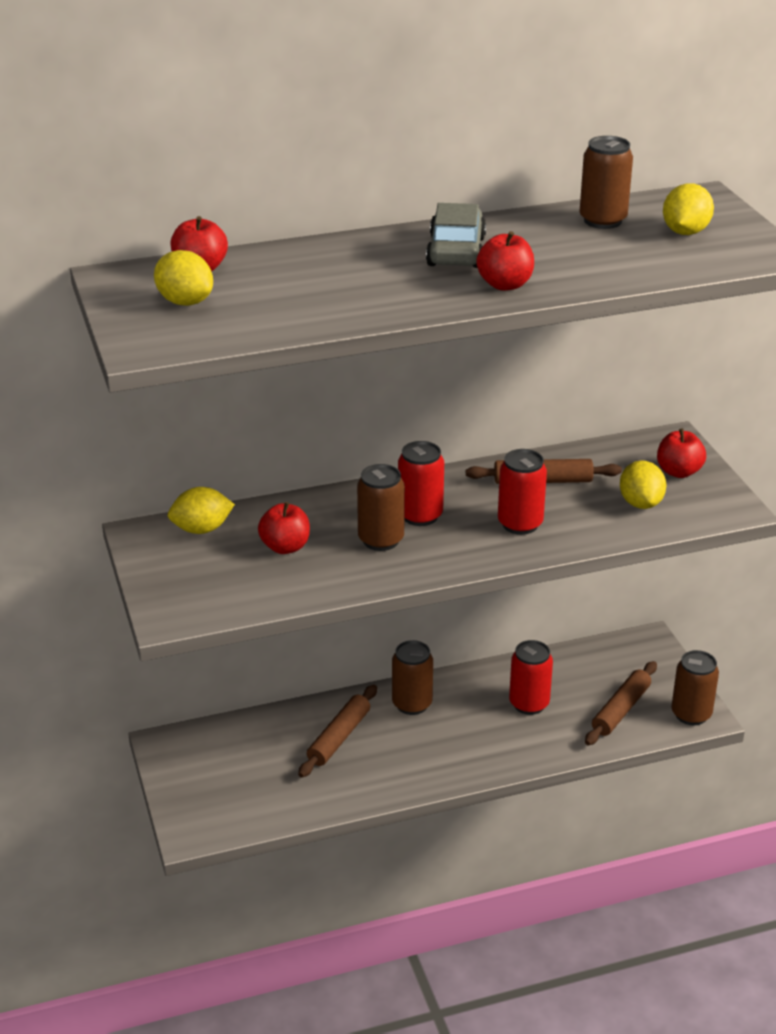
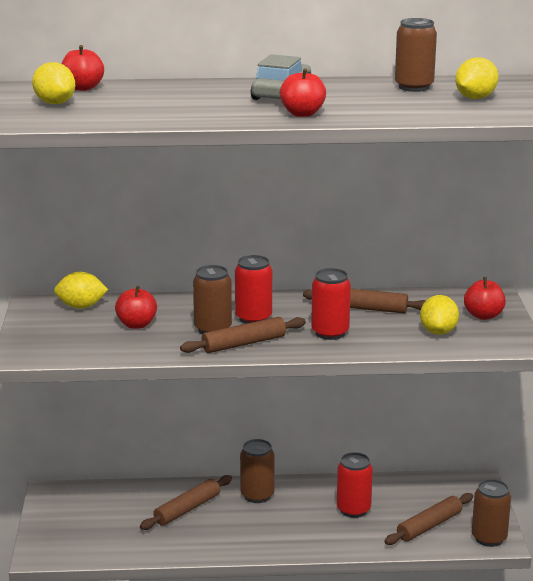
camera: 15 degrees right, 10 degrees down
none -> brown rolling pin [180,317,306,353]

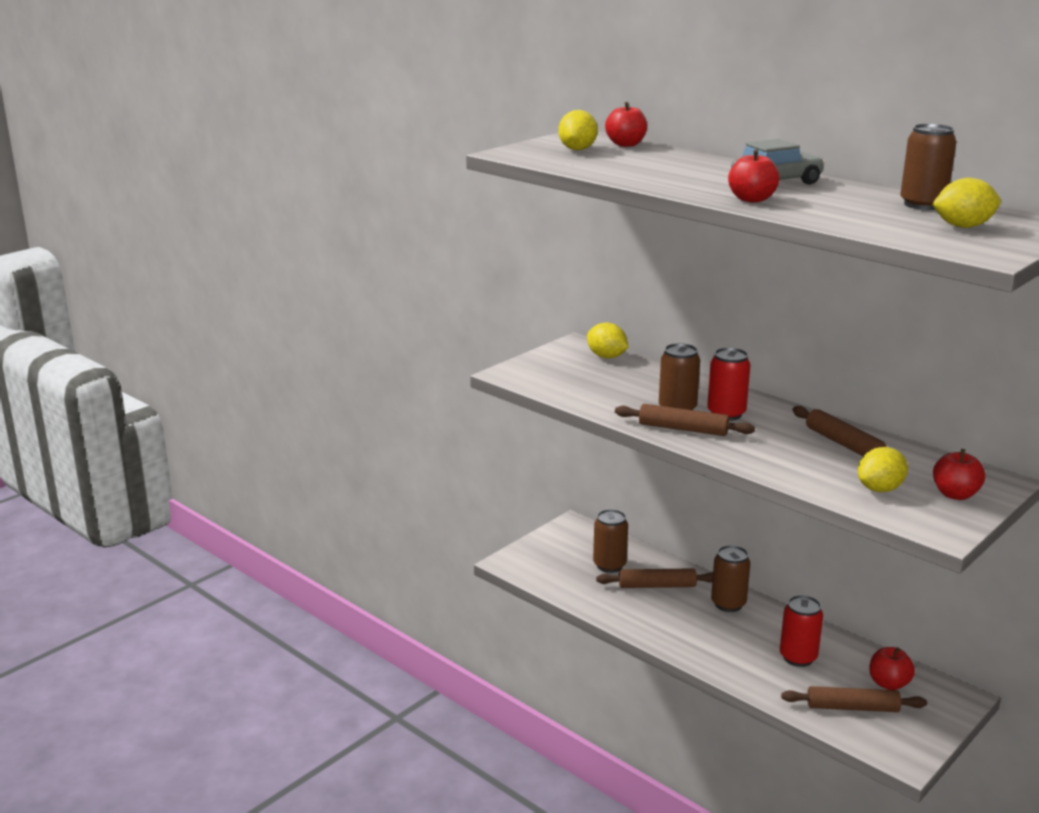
camera: 45 degrees right, 0 degrees up
red apple [115,286,157,329] -> red apple moved to [869,647,915,690]
red can [311,268,351,340] -> none
brown can [472,479,511,547] -> brown can moved to [593,509,628,573]

